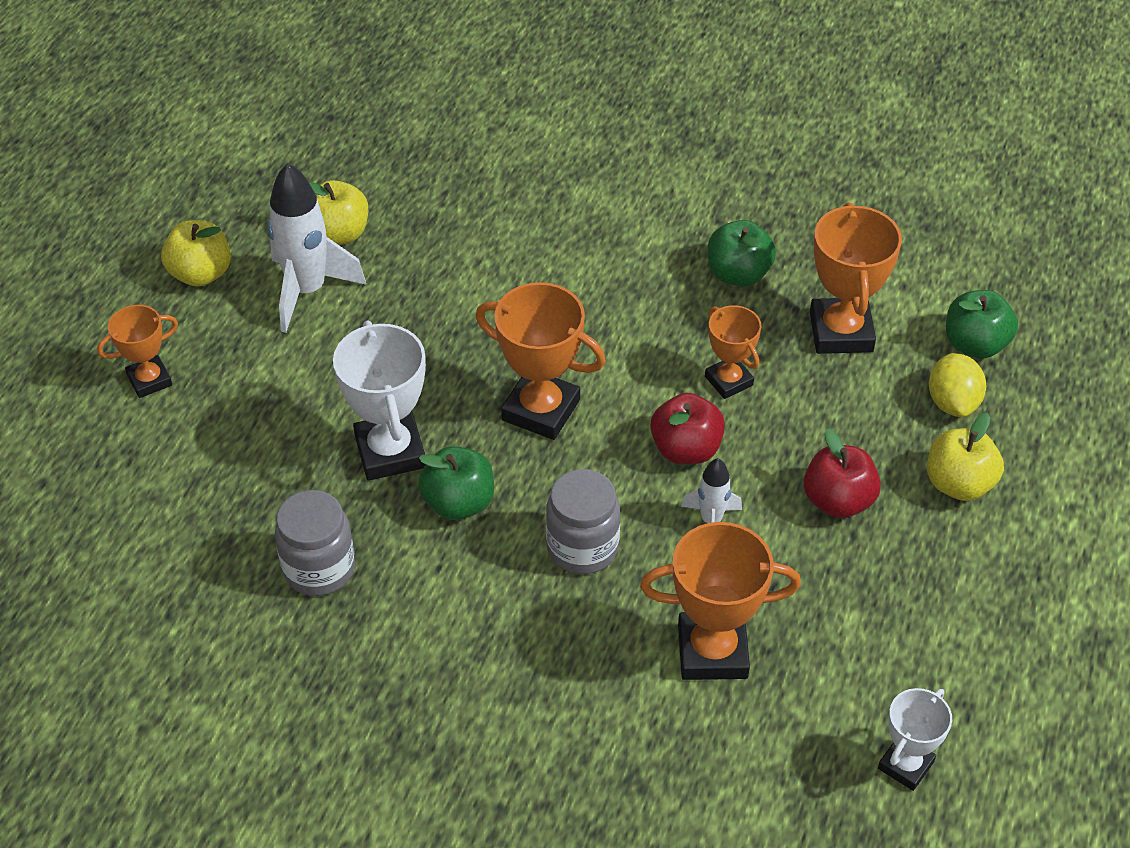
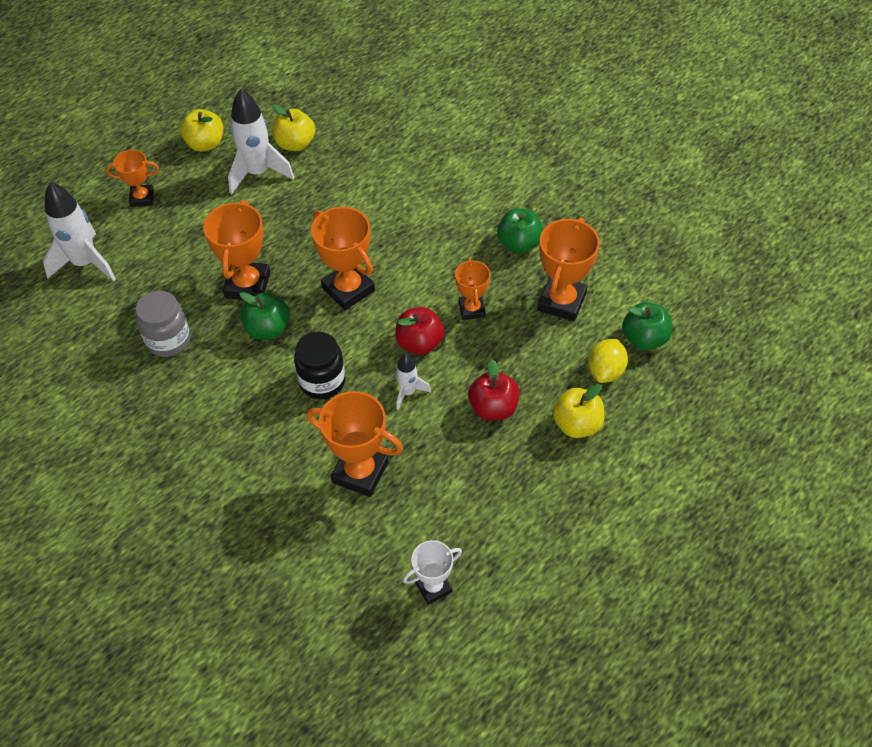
camera: 25 degrees right, 5 degrees up
white trophy [333,320,426,481] -> orange trophy [203,200,270,300]
grey jar [546,469,620,574] -> black jar [294,332,345,399]
none -> white rocket [43,182,116,281]

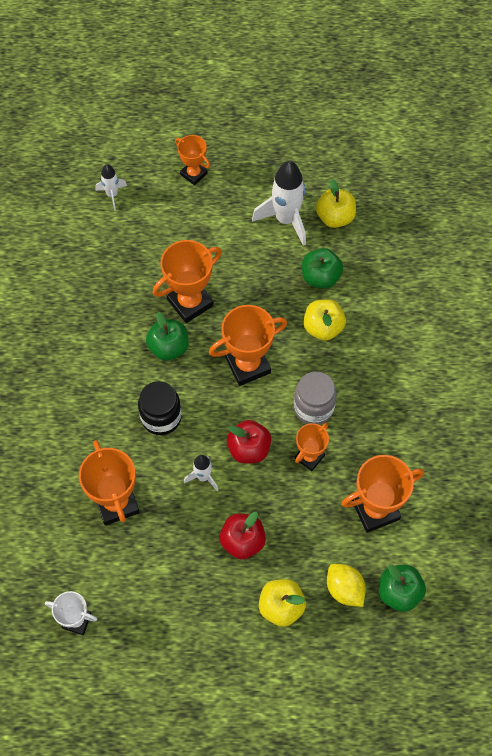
camera: 45 degrees right, 10 degrees up
white rocket [43,182,116,281] -> white rocket [96,164,127,210], size x0.53
grey jar [136,290,191,357] -> grey jar moved to [294,371,337,425]
yellow apple [180,109,223,152] -> yellow apple moved to [304,299,346,341]
orange trophy [311,207,375,310] -> orange trophy turned 60 degrees clockwise [209,305,287,386]
green apple [497,208,543,253] -> green apple moved to [302,248,343,289]
yellow lemon [588,339,628,383] -> yellow lemon turned 75 degrees clockwise [327,564,366,607]

